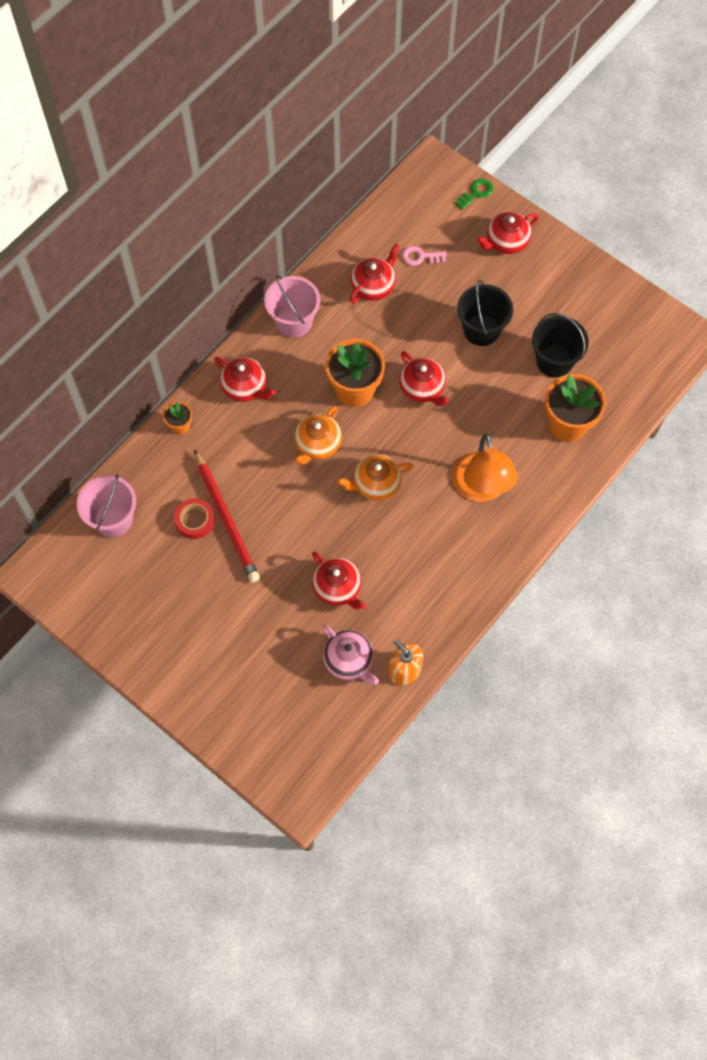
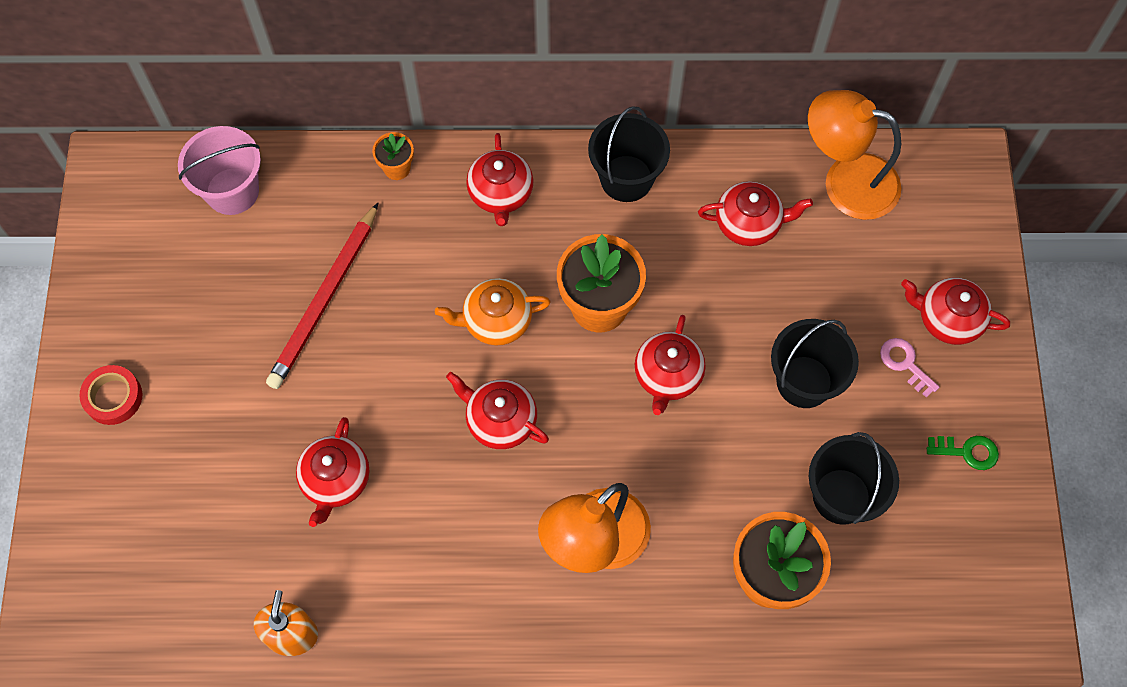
camera: 50 degrees right, 0 degrees up
red tape [174,498,215,539] -> red tape moved to [79,365,142,425]
pink bucket [265,275,320,338] -> black bucket [588,106,670,202]
pink teapot [322,625,379,684] -> none
orange teapot [337,454,413,501] -> red teapot [446,372,549,449]
pink key [402,246,447,266] -> pink key moved to [880,338,940,398]
green key [455,179,493,210] -> green key moved to [927,436,999,470]
none -> orange lamp [808,90,901,220]

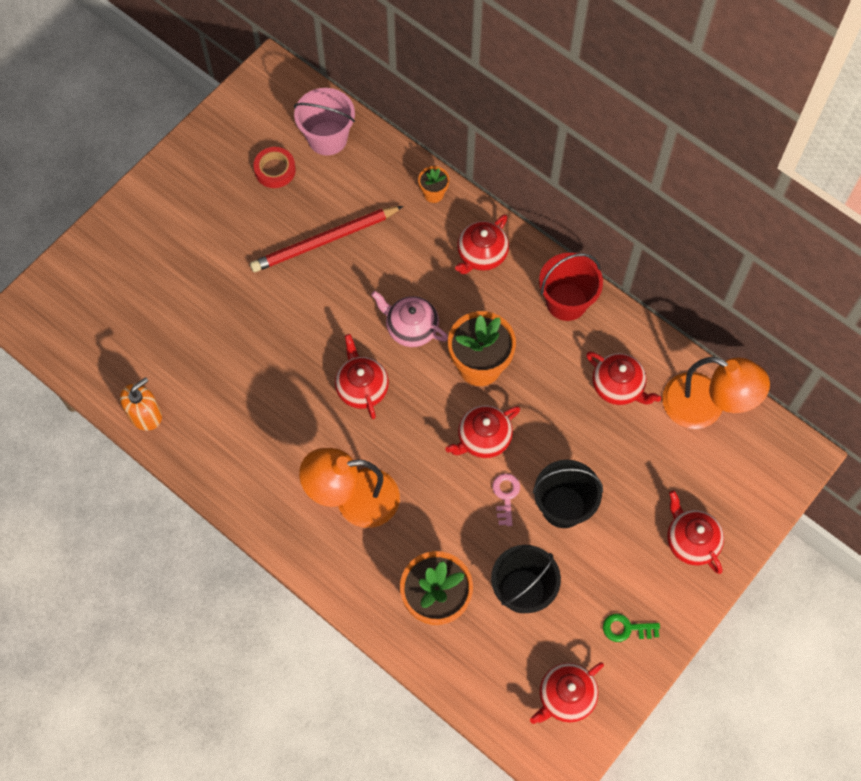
camera: 40 degrees right, 0 degrees up
red tape [79,365,142,425] -> red tape moved to [253,147,296,188]
red teapot [296,417,370,527] -> red teapot moved to [530,662,604,724]
orange teapot [435,278,551,346] -> pink teapot [371,291,448,347]
black bucket [588,106,670,202] -> red bucket [539,253,603,321]
orange lamp [808,90,901,220] -> orange lamp turned 150 degrees clockwise [662,357,770,429]
pink key [880,338,940,398] -> pink key moved to [492,473,520,526]
green key [927,436,999,470] -> green key turned 135 degrees clockwise [603,613,660,642]

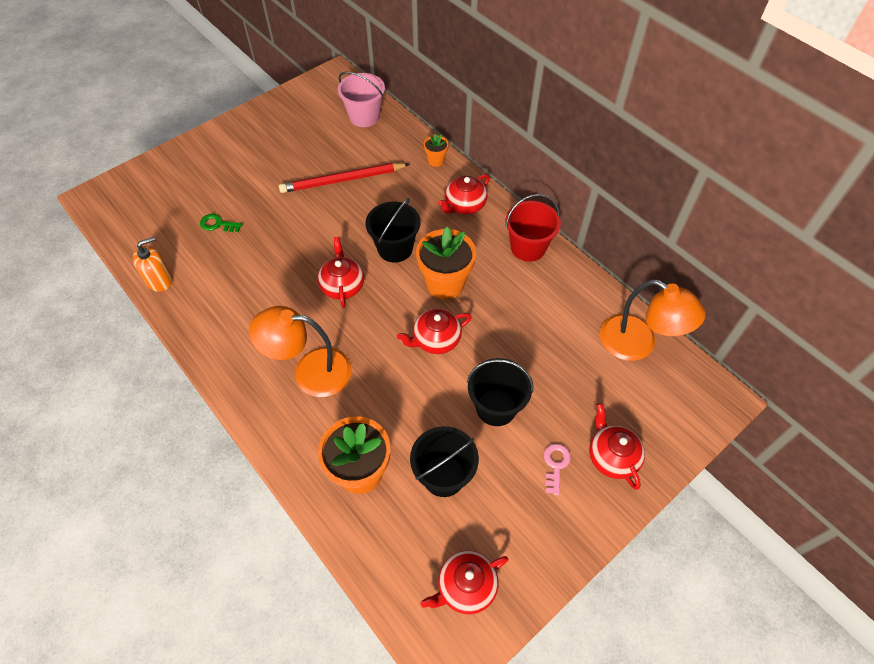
camera: 10 degrees right, 10 degrees down
red tape [253,147,296,188] -> none
pink teapot [371,291,448,347] -> black bucket [365,198,421,262]
pink key [492,473,520,526] -> pink key moved to [544,444,571,495]
red teapot [586,351,661,405] -> none
green key [603,613,660,642] -> green key moved to [200,214,242,232]

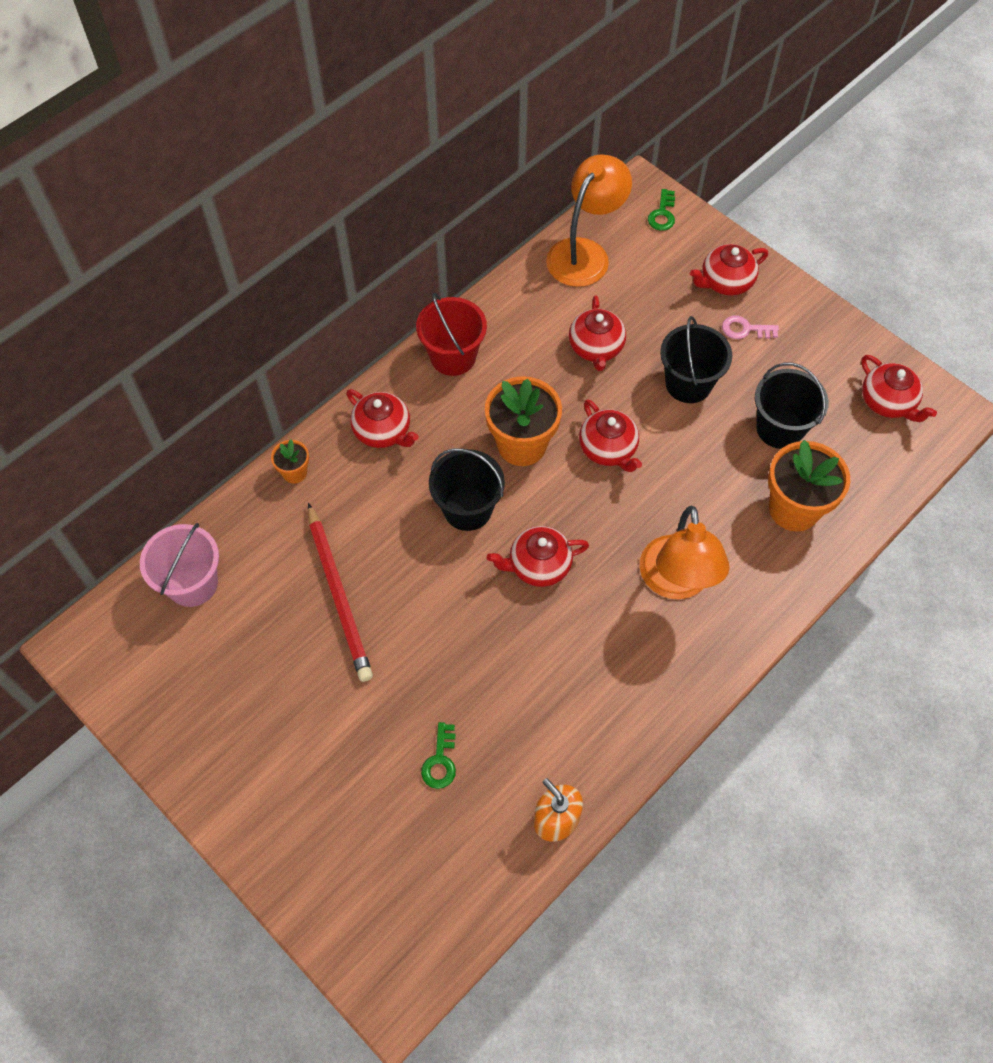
camera: 95 degrees left, 5 degrees up
none -> red teapot [569,296,626,371]
none -> green key [648,189,675,231]

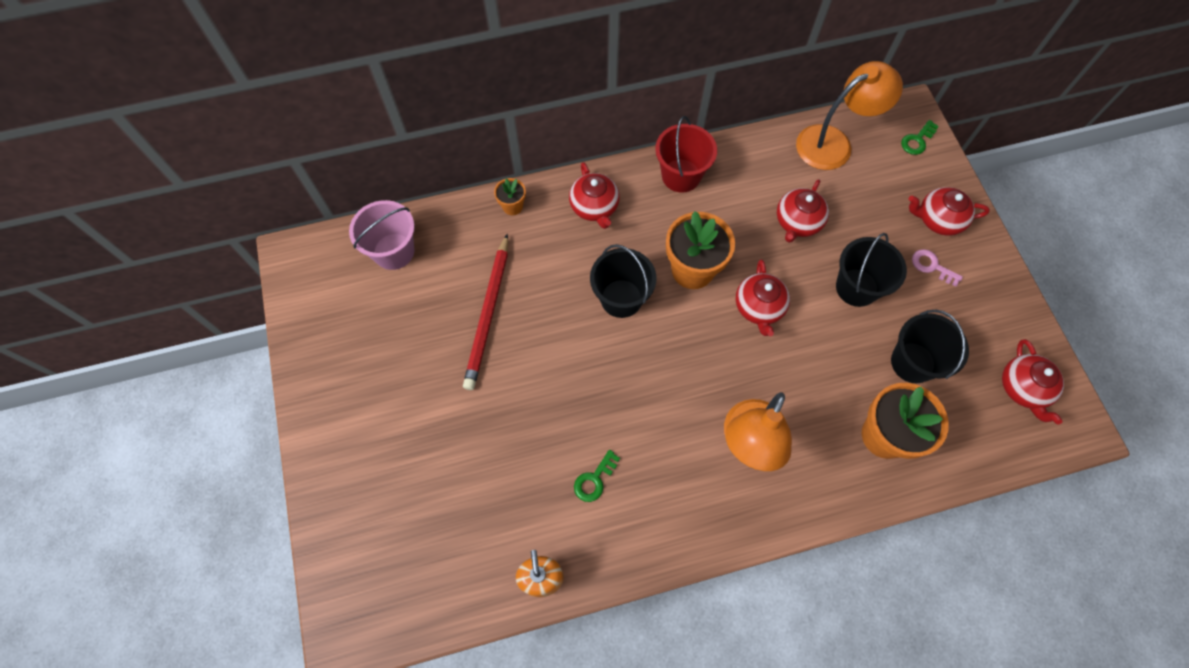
camera: 30 degrees right, 5 degrees up
green key [421,722,456,789] -> green key moved to [574,450,620,502]
red teapot [487,526,589,587] -> none

